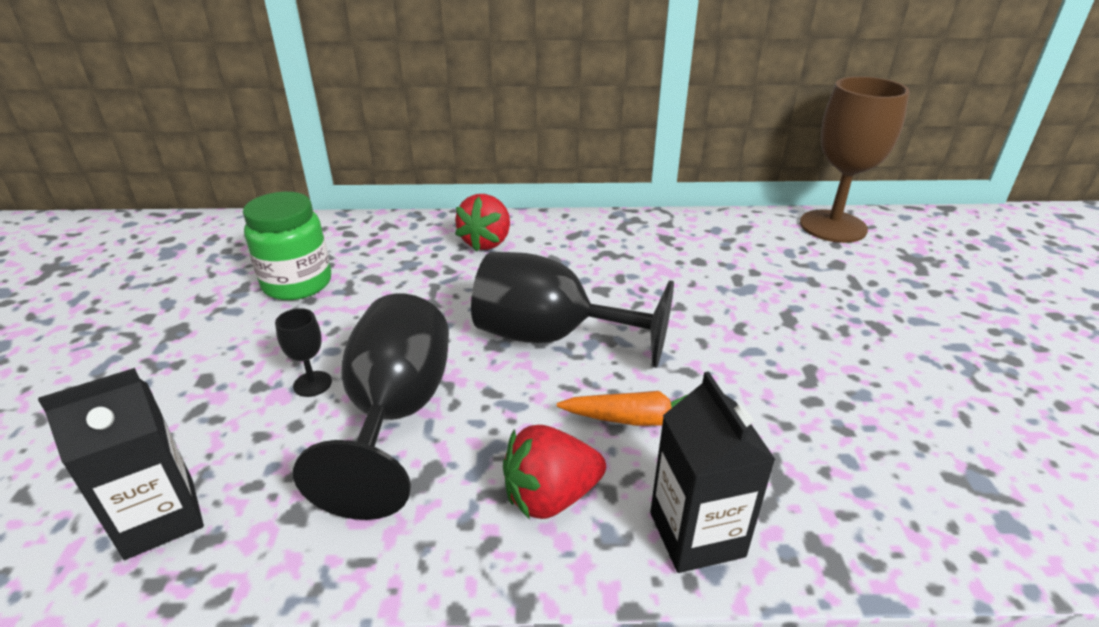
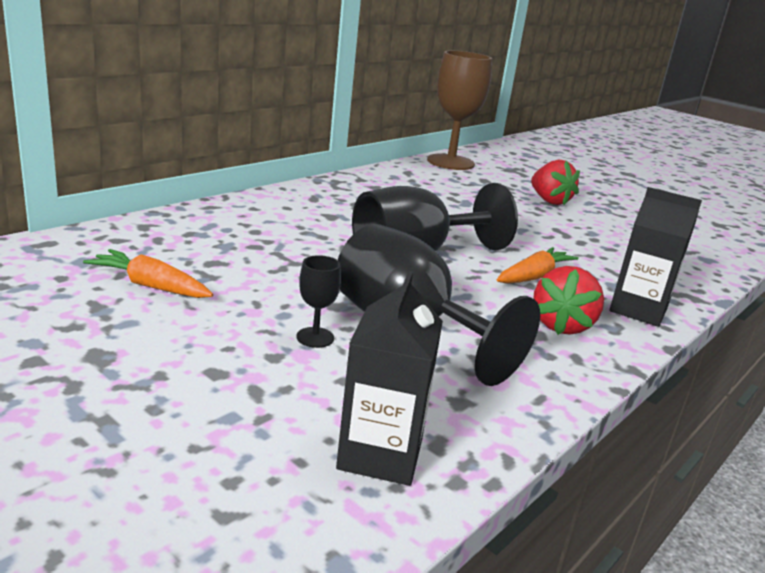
camera: 50 degrees left, 10 degrees down
green jar [243,192,331,300] -> orange carrot [83,249,213,298]
red strawberry [455,194,510,251] -> red strawberry moved to [531,160,580,205]

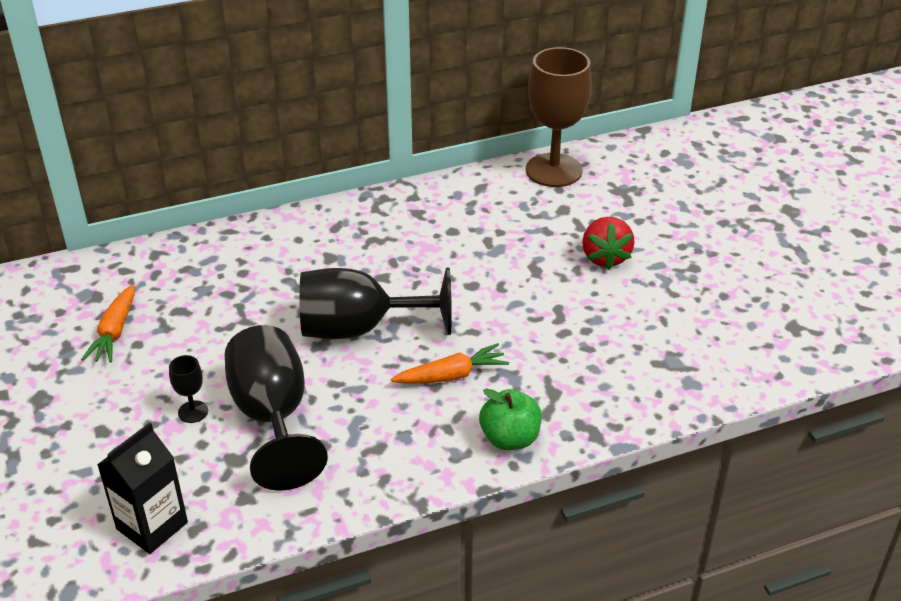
camera: 30 degrees right, 15 degrees up
orange carrot [83,249,213,298] -> orange carrot turned 135 degrees counterclockwise [81,284,135,363]
red strawberry [533,266,604,335] -> none
black carton [609,187,702,327] -> green apple [479,388,542,450]

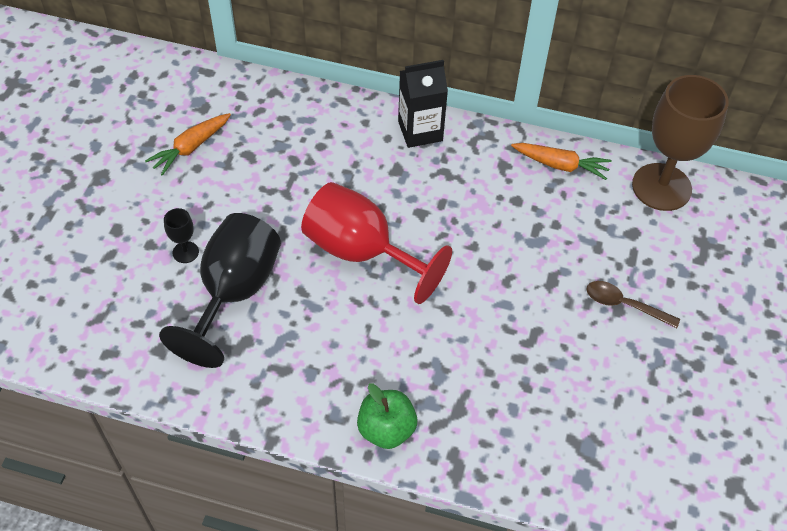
camera: 35 degrees right, 15 degrees up
black carton [97,423,188,554] -> black carton moved to [398,60,448,148]
black goblet [299,268,452,339] -> red goblet [301,182,452,304]
orange carrot [391,343,509,384] -> orange carrot moved to [511,143,612,180]
red strawberry [582,217,635,270] -> brown spoon [586,281,680,328]

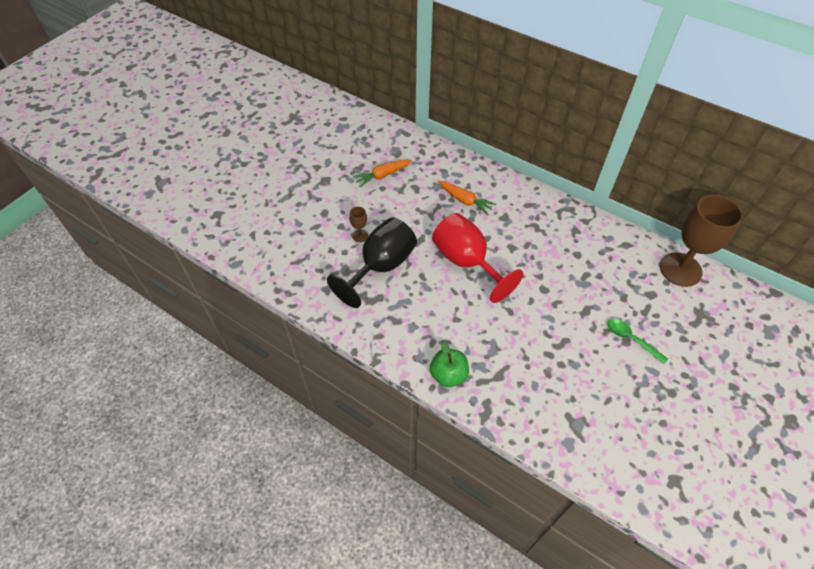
camera: 20 degrees right, 0 degrees up
black goblet [164,208,199,263] -> brown goblet [349,207,368,242]
black carton [398,60,448,148] -> none
orange carrot [511,143,612,180] -> orange carrot moved to [438,181,496,215]
brown spoon [586,281,680,328] -> green spoon [608,318,668,364]

